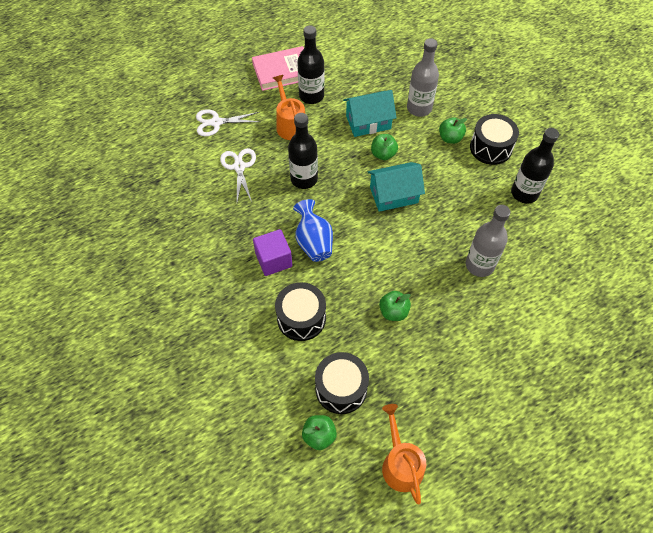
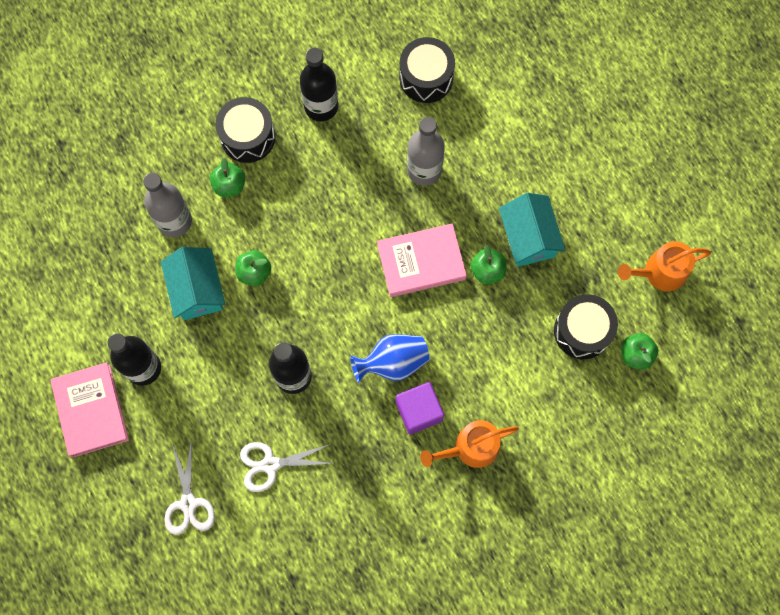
camera: 90 degrees left, 15 degrees up
orange watering can [273,75,305,140] -> orange watering can moved to [420,420,519,468]
black drum [275,282,326,341] -> black drum moved to [399,37,455,103]
turquoise house [368,162,425,212] -> turquoise house moved to [499,193,565,267]
none -> pink book [377,223,467,297]

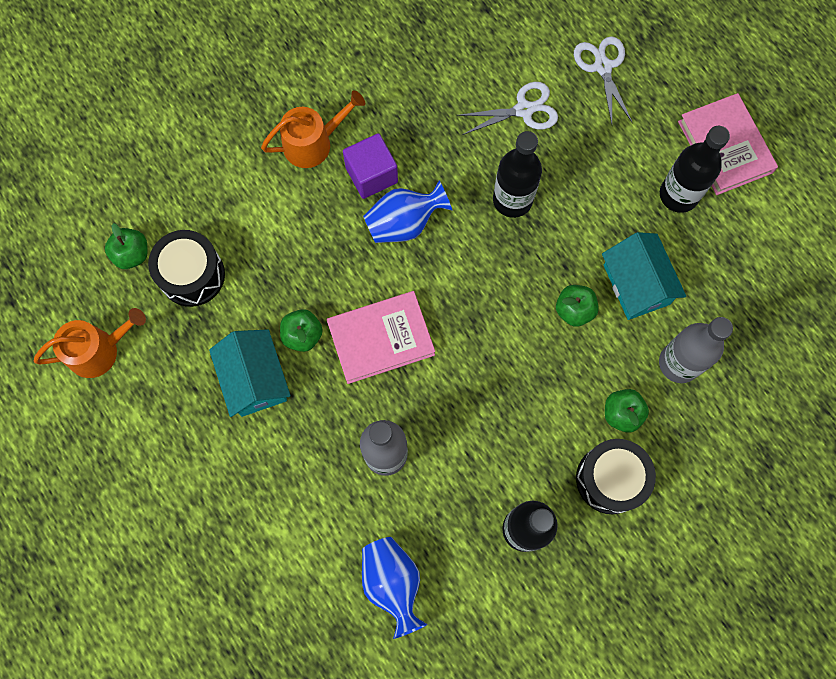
camera: 175 degrees right, 0 degrees up
black drum [399,37,455,103] -> blue vase [362,537,428,639]

